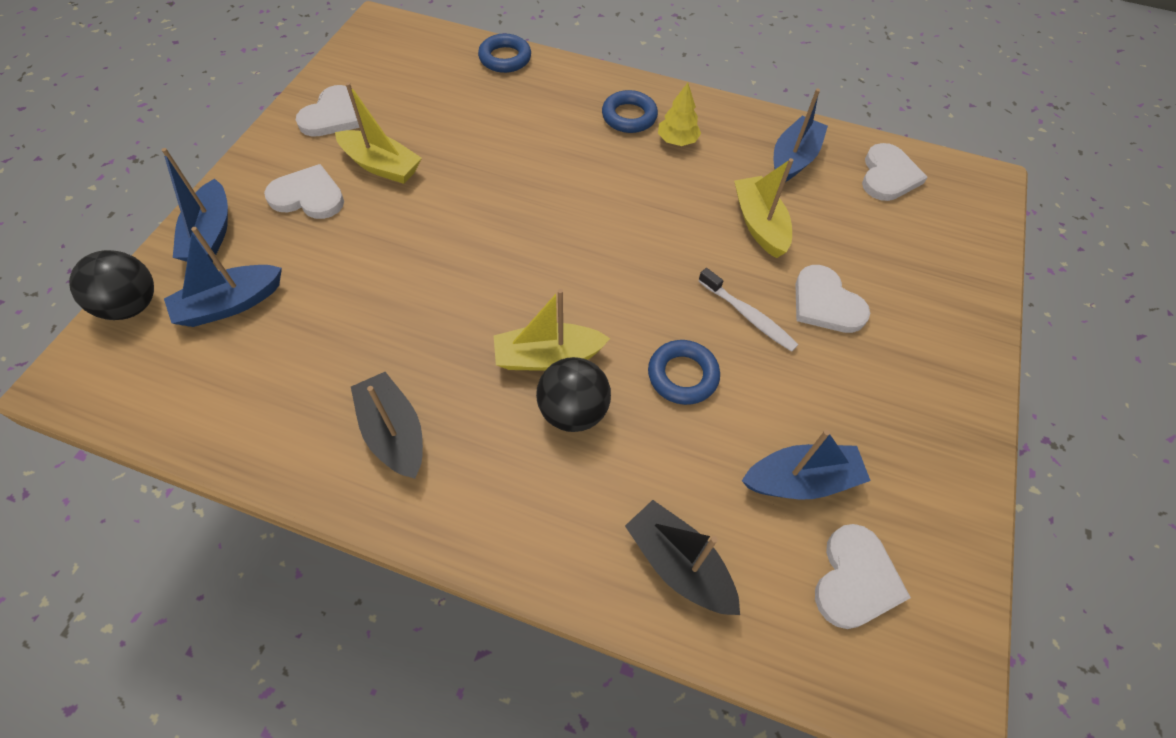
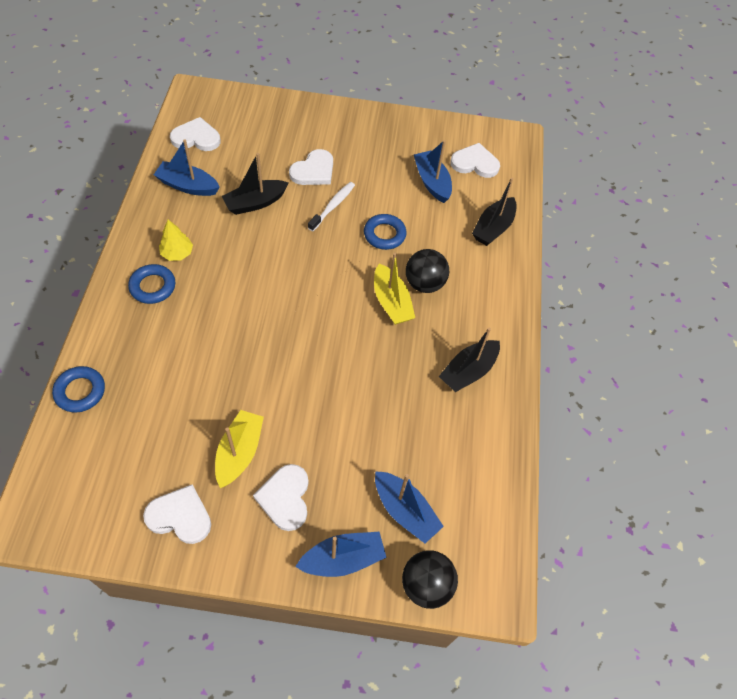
camera: 105 degrees left, 0 degrees up
yellow boat [734,158,794,258] -> black boat [222,153,288,215]

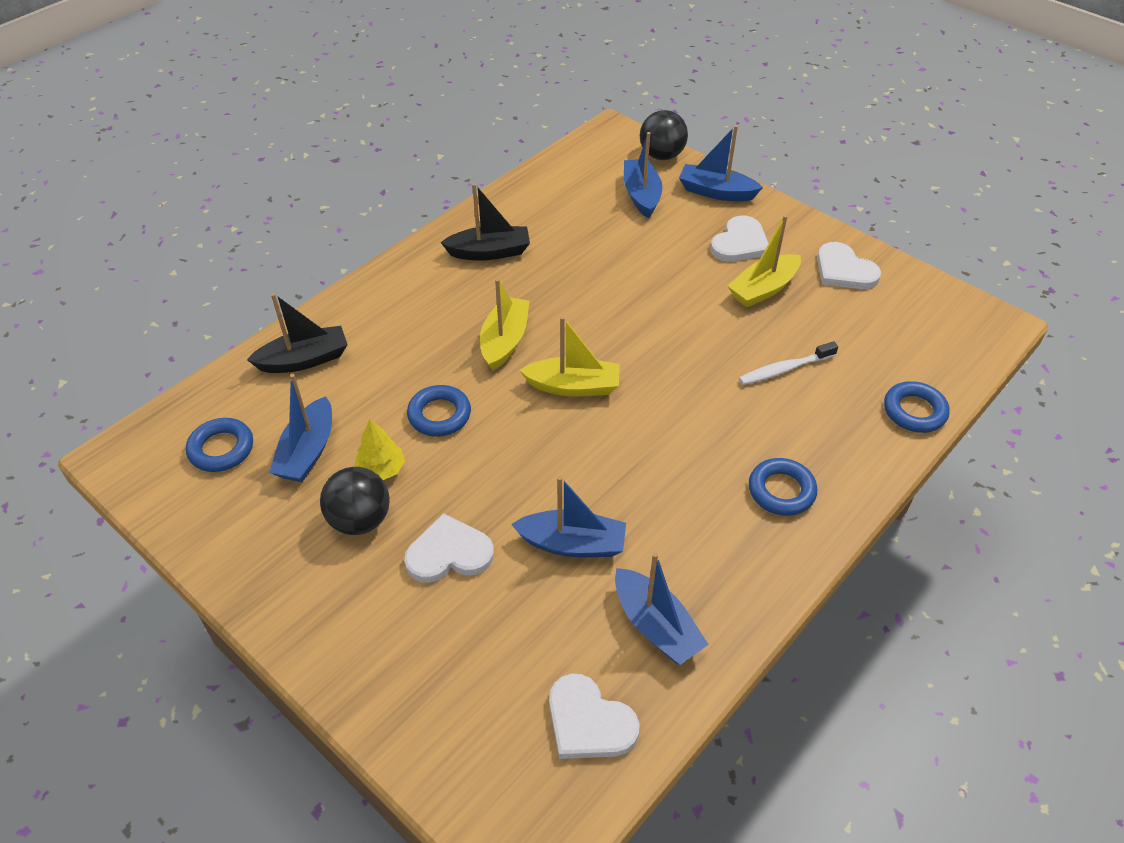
camera: 140 degrees left, 10 degrees down
yellow tree [159,220,193,261] -> yellow tree moved to [354,419,405,480]
black boat [222,153,288,215] -> blue boat [511,476,626,557]
white toothbrush [308,182,355,231] -> white toothbrush moved to [739,341,838,385]
black ball [406,249,449,293] -> black ball moved to [320,467,390,535]
white heart [450,143,500,178] -> blue ring [186,418,253,472]
none -> yellow boat [520,316,620,396]

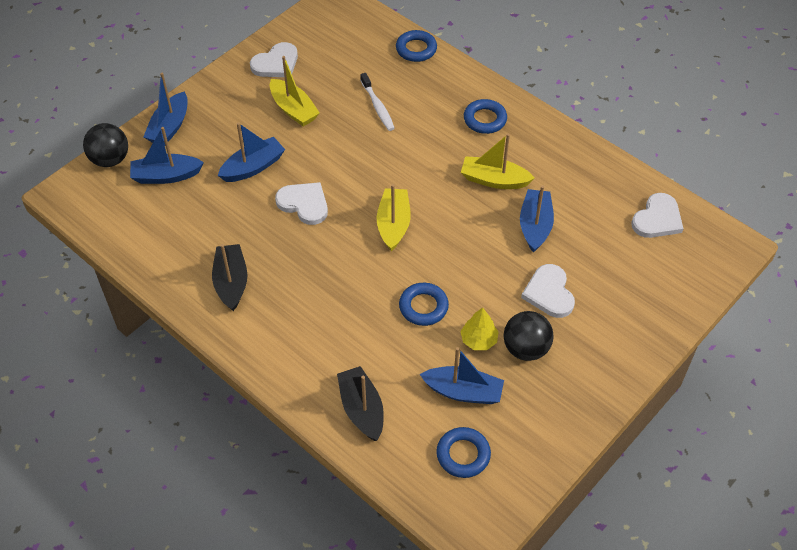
camera: 90 degrees left, 5 degrees up
yellow boat [480,279,530,371] -> yellow boat moved to [461,134,535,189]
blue boat [615,552,709,665] -> blue boat moved to [218,123,285,182]
white heart [710,216,769,262] -> white heart moved to [275,182,328,225]

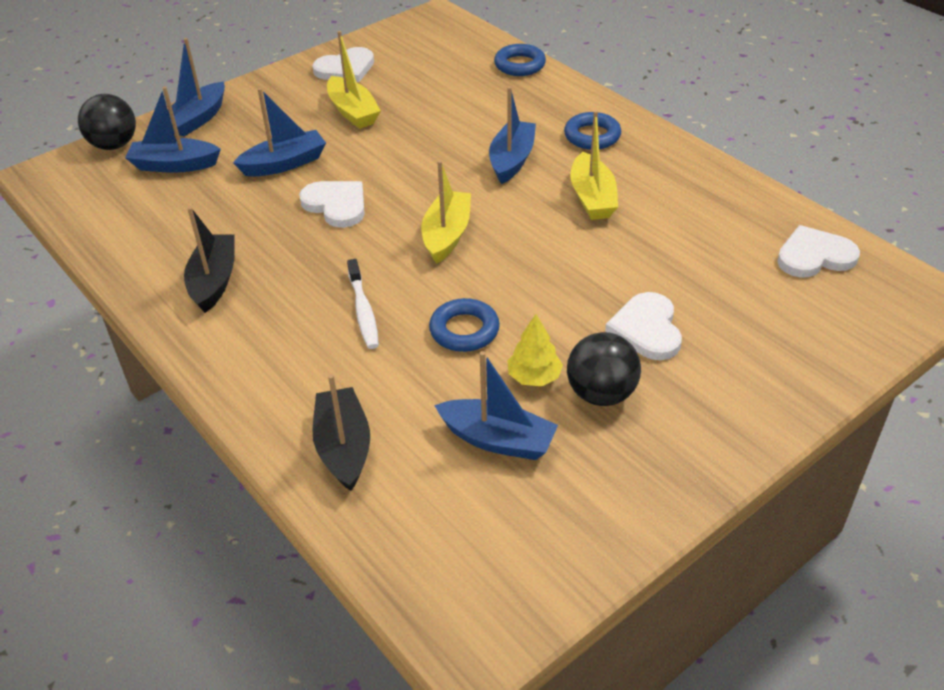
camera: 10 degrees right, 10 degrees down
white toothbrush [360,73,395,131] -> white toothbrush moved to [347,259,379,349]
blue ring [436,427,491,478] -> none
yellow boat [461,134,535,189] -> yellow boat turned 120 degrees counterclockwise [570,110,618,220]
blue boat [520,185,554,253] -> blue boat moved to [489,86,536,184]
white heart [631,193,683,238] -> white heart turned 150 degrees counterclockwise [777,225,860,277]

